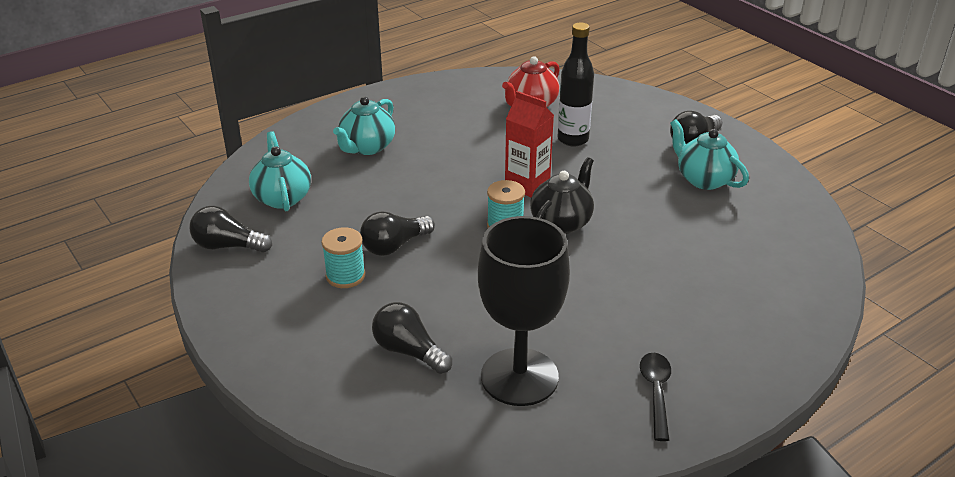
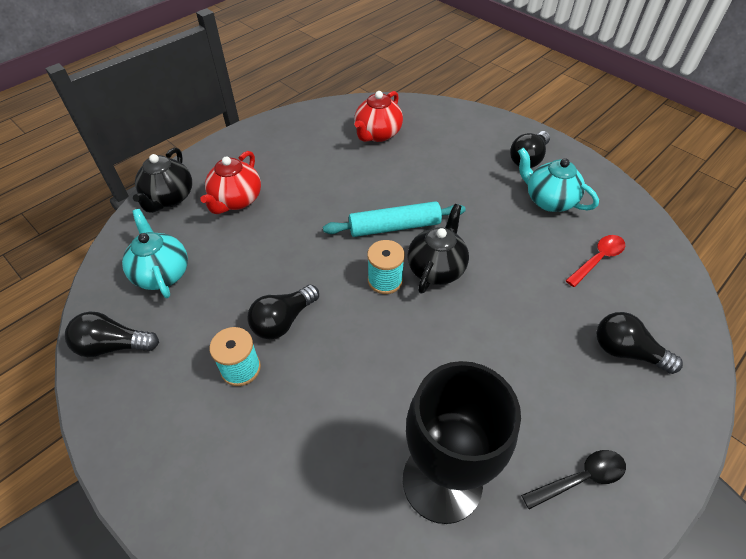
camera: 10 degrees left, 15 degrees up
turquoise teapot [333,97,395,155] -> red teapot [200,151,261,214]
black light bulb [372,302,452,374] -> black light bulb moved to [597,312,683,374]
red carton [505,91,554,197] -> turquoise rolling pin [323,201,466,237]
black bottle [558,22,594,146] -> none
black spoon [640,353,671,441] -> black spoon turned 75 degrees clockwise [521,450,626,509]
none -> black teapot [133,148,192,213]
none -> red spoon [565,235,625,287]

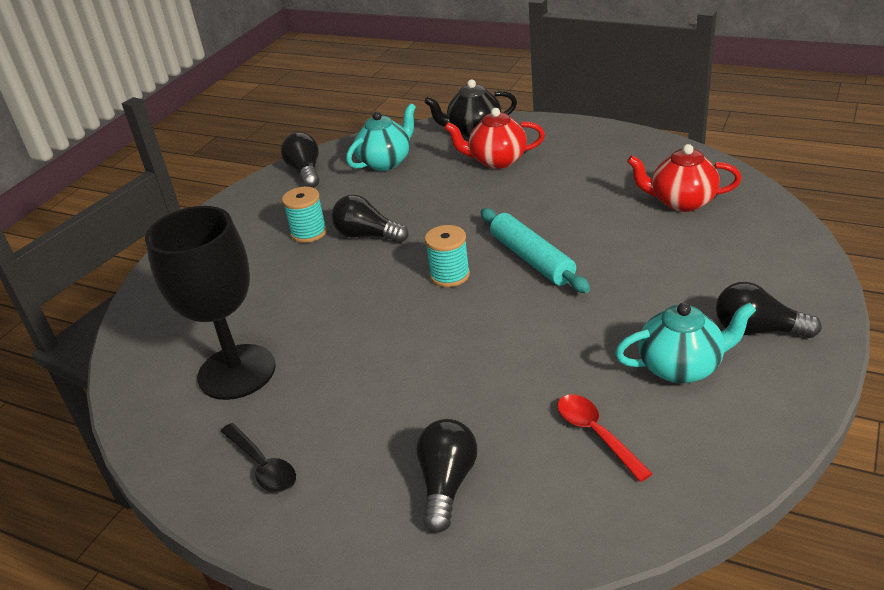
camera: 75 degrees right, 15 degrees down
black teapot [408,204,469,294] -> none
turquoise teapot [518,148,599,212] -> turquoise teapot turned 60 degrees clockwise [615,302,756,384]
red spoon [565,235,625,287] -> red spoon turned 150 degrees counterclockwise [558,395,653,482]

